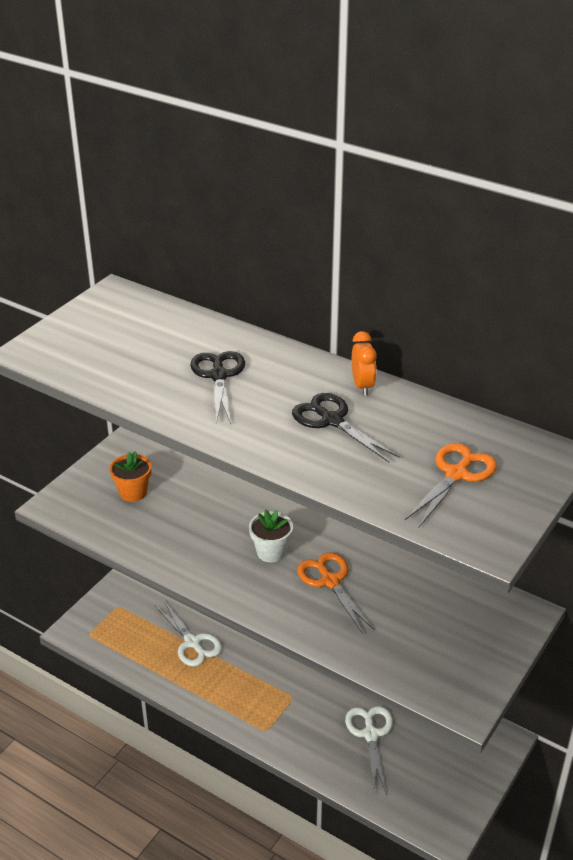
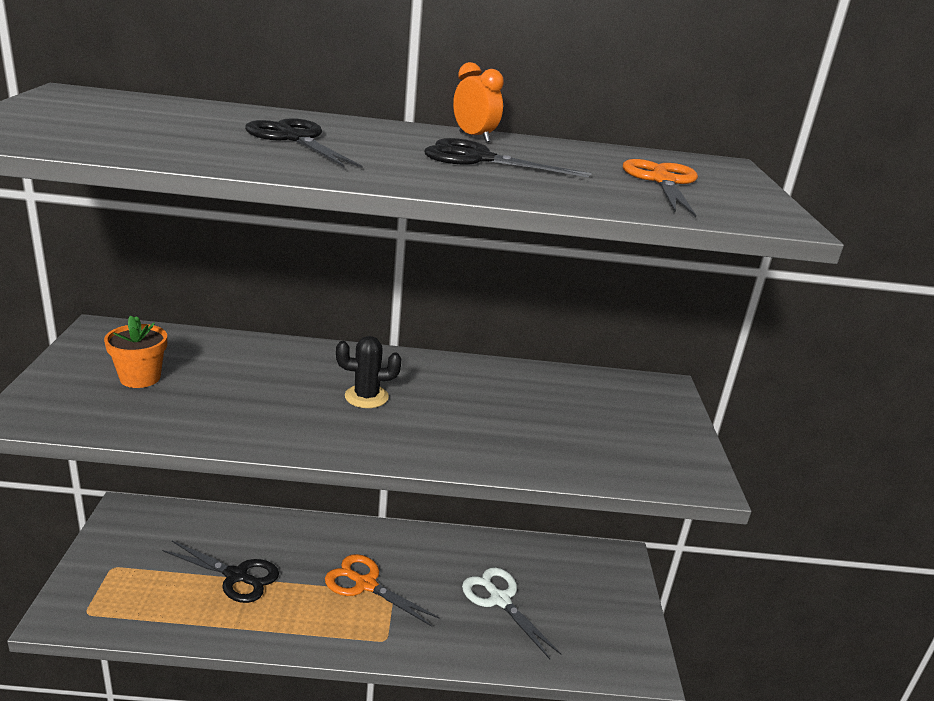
camera: 35 degrees left, 10 degrees down
white scissors [154,599,222,667] -> black scissors [162,541,279,603]
white flower pot [249,510,293,562] -> black cactus [336,336,401,408]
orange scissors [297,552,375,634] -> orange scissors moved to [325,554,440,627]

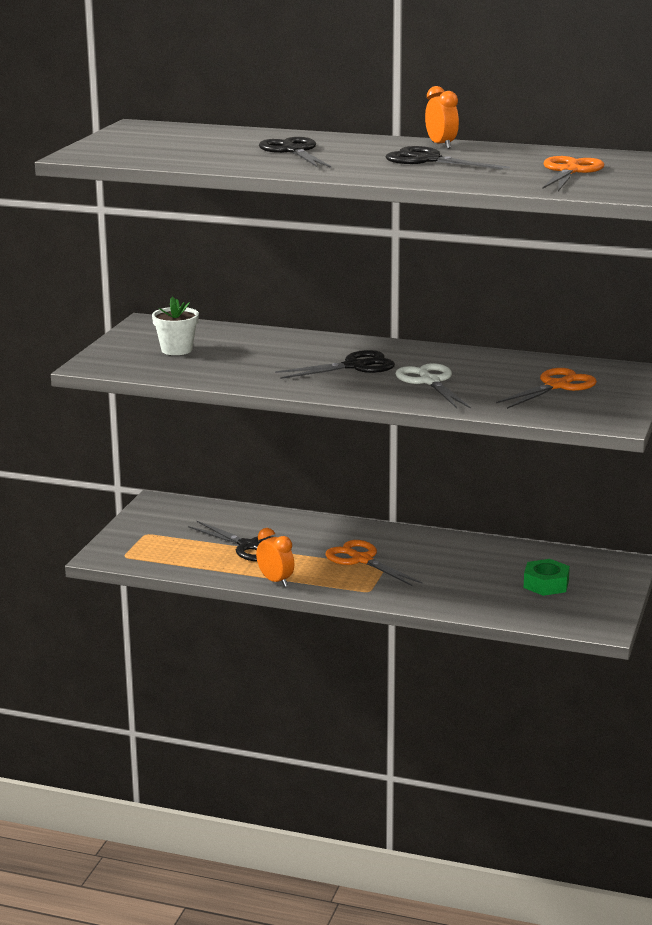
camera: 20 degrees right, 5 degrees down
orange flower pot [104,315,167,388] -> white flower pot [152,297,199,355]
black cactus [336,336,401,408] -> black scissors [275,350,395,379]
white scissors [462,567,561,659] -> white scissors moved to [396,363,471,409]
none -> orange clock [256,528,294,587]
none -> orange scissors [496,368,597,409]
none -> green nut [524,559,570,596]

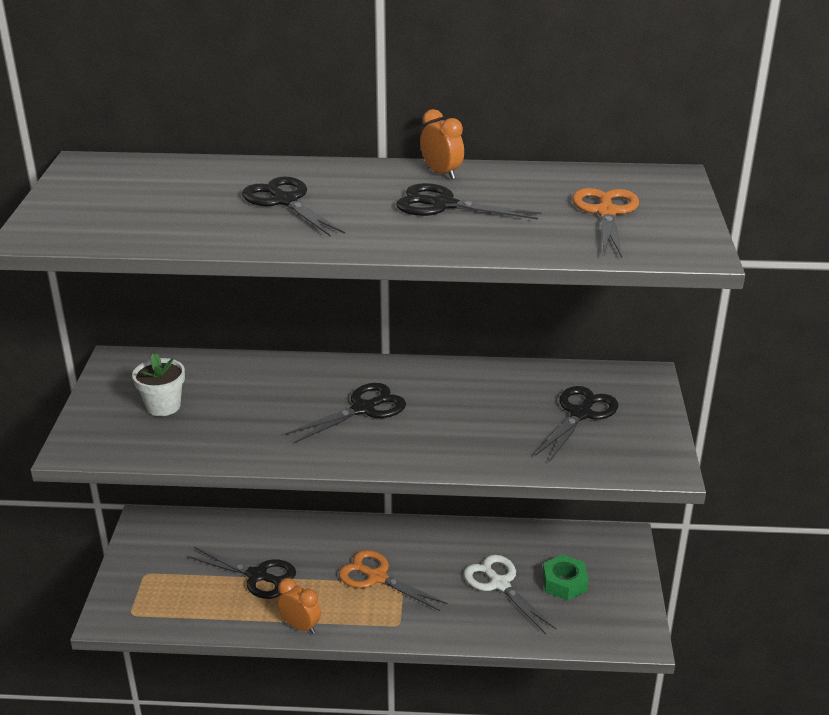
camera: 15 degrees left, 10 degrees up
white scissors [396,363,471,409] -> white scissors moved to [464,555,556,634]
orange scissors [496,368,597,409] -> black scissors [536,386,618,461]

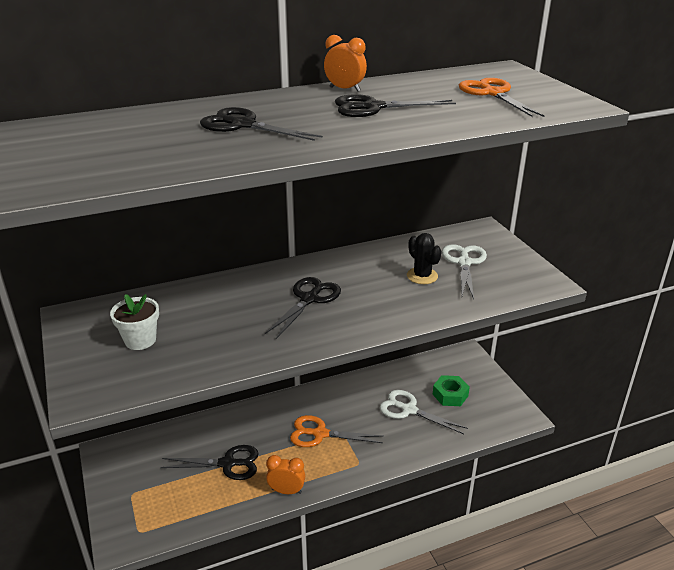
camera: 25 degrees left, 0 degrees up
black scissors [536,386,618,461] -> white scissors [442,244,487,299]
none -> black cactus [407,233,442,284]

